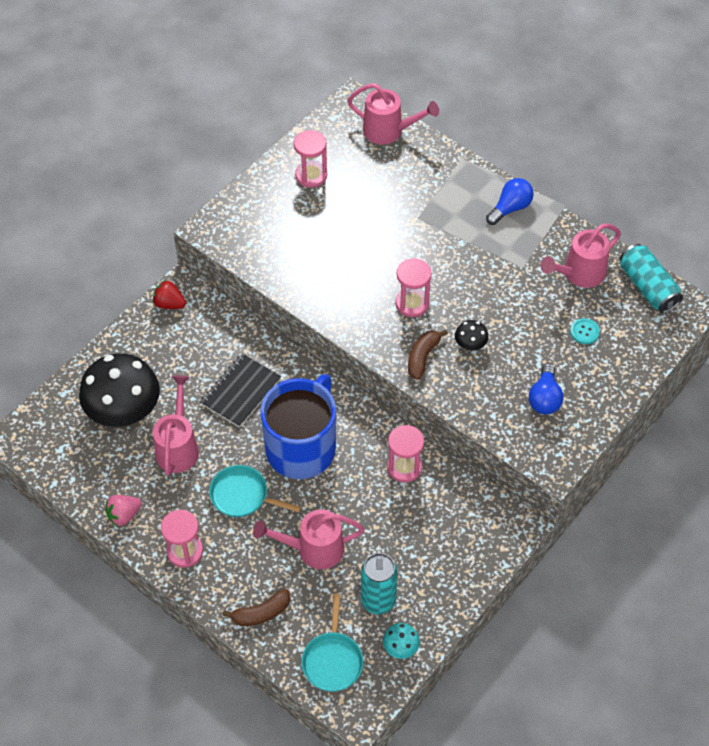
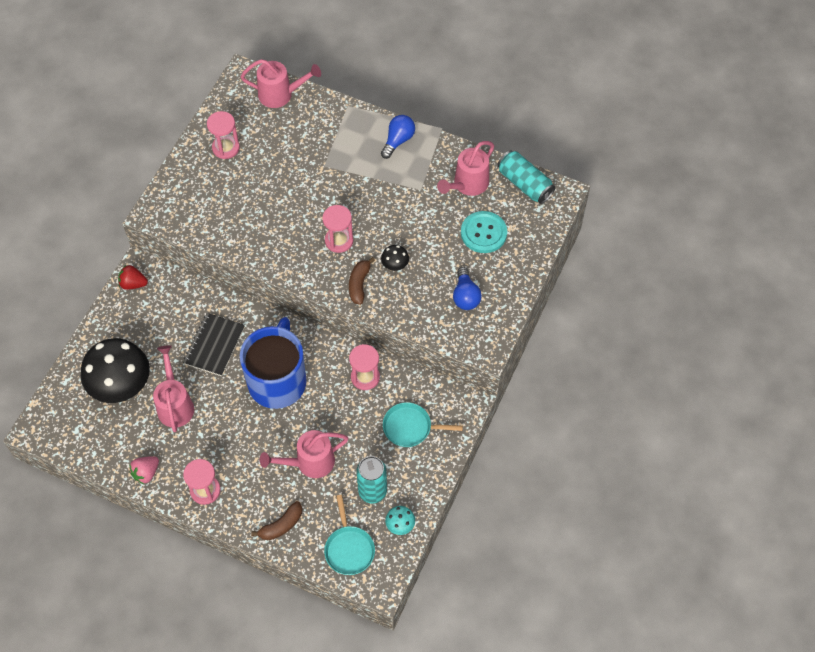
camera: 15 degrees left, 5 degrees up
turquoise pan [209,465,301,517] -> turquoise pan moved to [383,402,463,447]
turquoise button [570,318,600,344] -> turquoise button [461,211,507,253], size x1.91

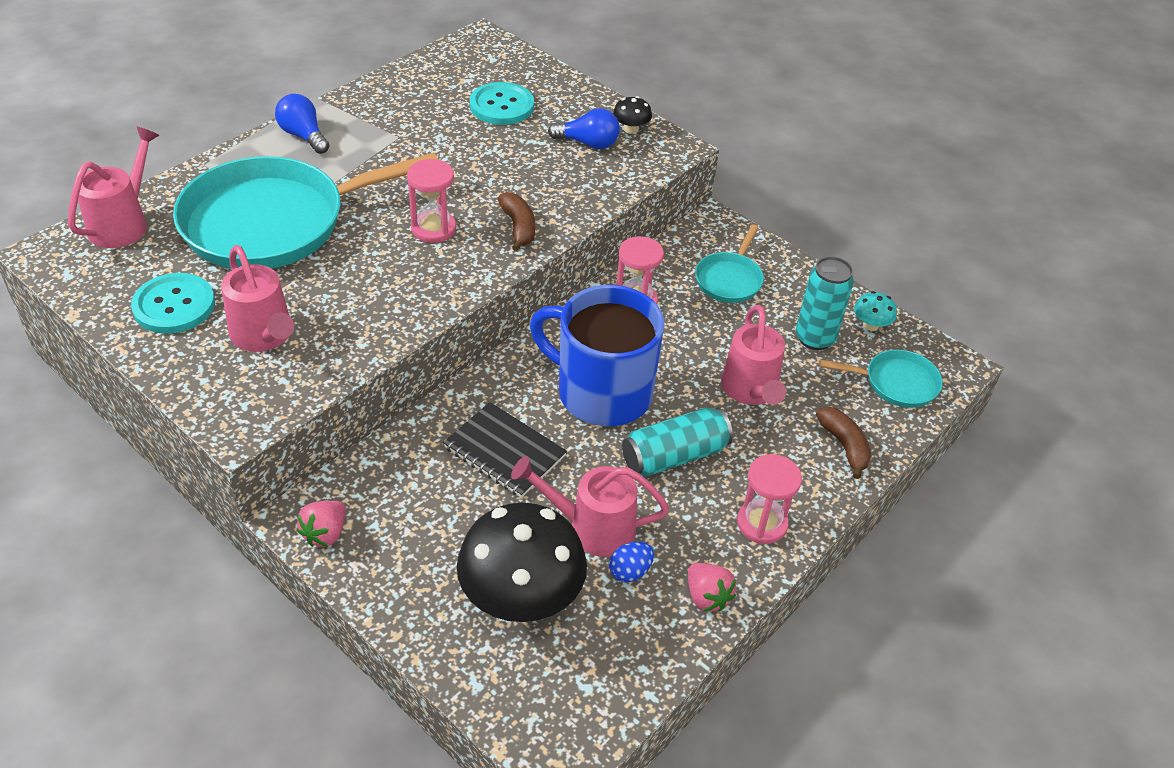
camera: 75 degrees left, 15 degrees down
red strawberry [118,265,148,290] -> pink strawberry [297,501,346,547]
pink hourglass [207,111,240,159] -> turquoise button [131,273,215,334]
brown banana [349,257,375,305] -> brown banana turned 135 degrees counterclockwise [498,192,535,251]
black mushroom [381,245,409,271] -> black mushroom moved to [613,96,652,134]
pink watering can [437,141,494,196] -> pink watering can moved to [221,245,294,352]
turquoise can [498,150,555,204] -> turquoise can moved to [622,408,733,477]
none -> turquoise pan [173,153,438,269]
none -> blue egg [609,542,654,582]

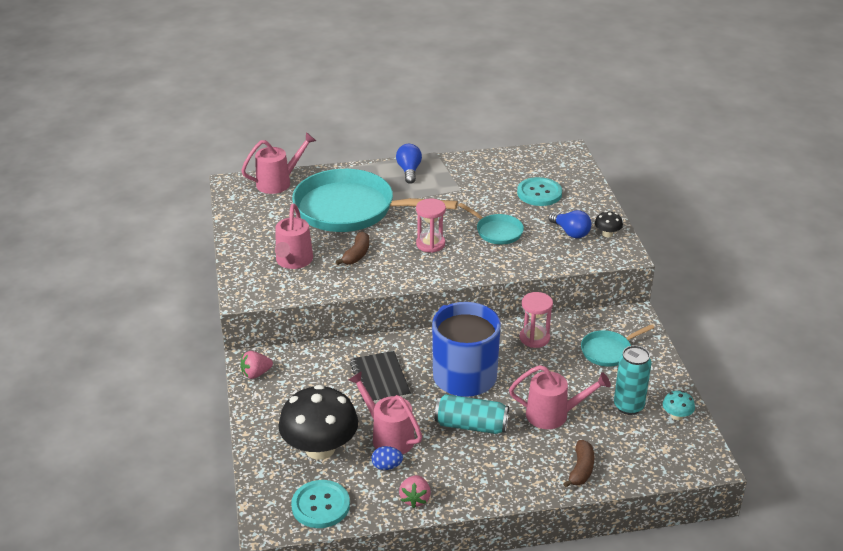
camera: 40 degrees right, 10 degrees down
turquoise button [131,273,215,334] -> turquoise button moved to [291,480,350,528]
brown banana [498,192,535,251] -> brown banana moved to [336,231,369,265]
pink watering can [721,305,786,405] -> pink watering can turned 120 degrees counterclockwise [509,365,611,429]
pink hourglass [737,454,802,544] -> none
turquoise pan [820,349,943,408] -> turquoise pan moved to [458,203,524,245]

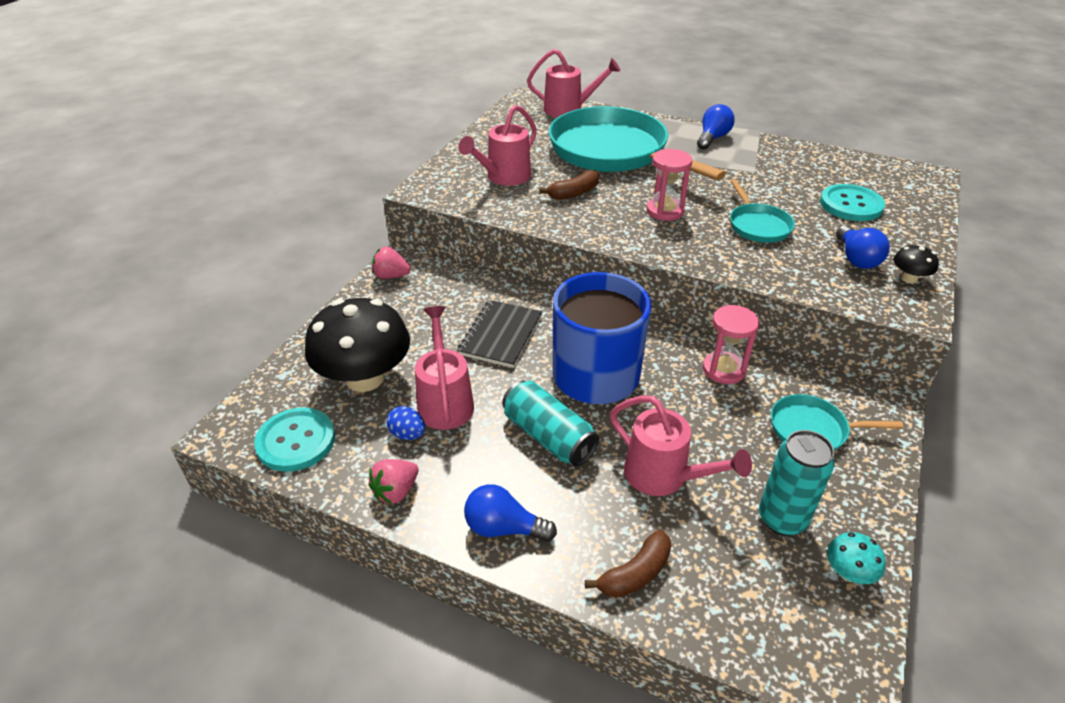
camera: 35 degrees right, 5 degrees up
none -> blue light bulb [464,484,557,542]

